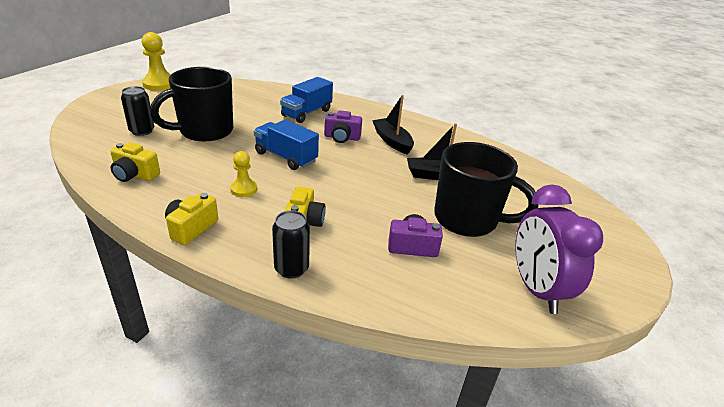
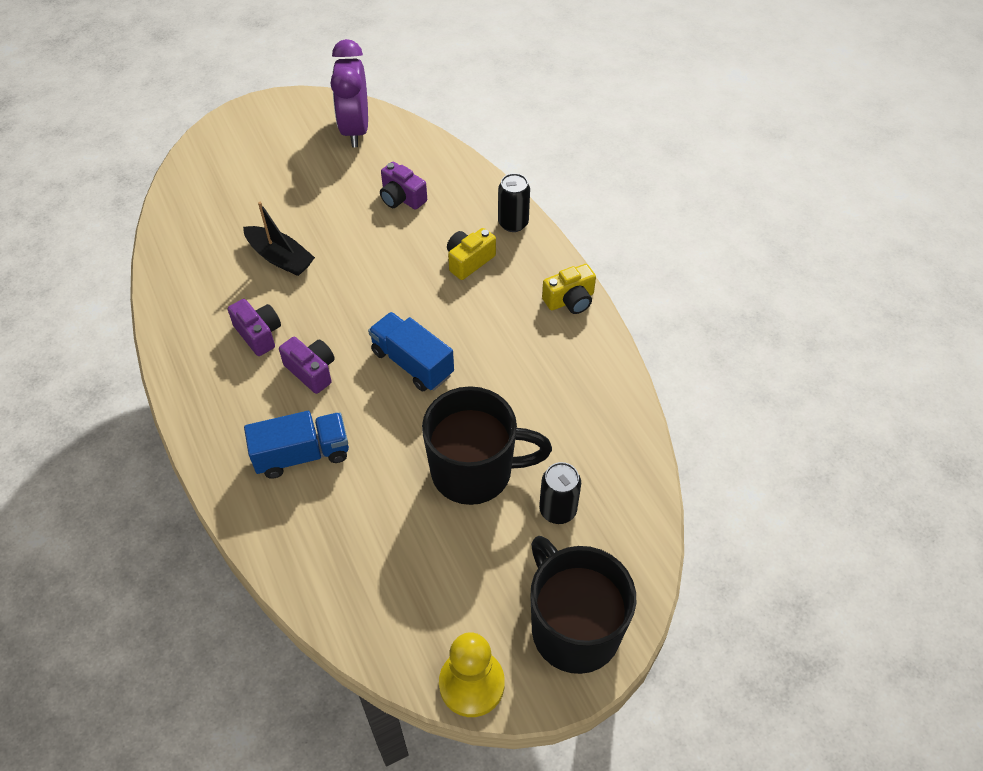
camera: 140 degrees left, 20 degrees up
yellow camera [110,142,160,182] -> none
yellow pawn [230,151,257,197] -> none
blue truck [254,120,319,170] -> blue truck turned 150 degrees clockwise [368,312,454,391]
black boat [372,95,414,155] -> purple camera [227,299,281,356]
black mug [434,142,538,237] -> black mug moved to [530,536,636,674]
purple clock [515,184,603,314] -> purple clock turned 150 degrees clockwise [330,39,368,147]

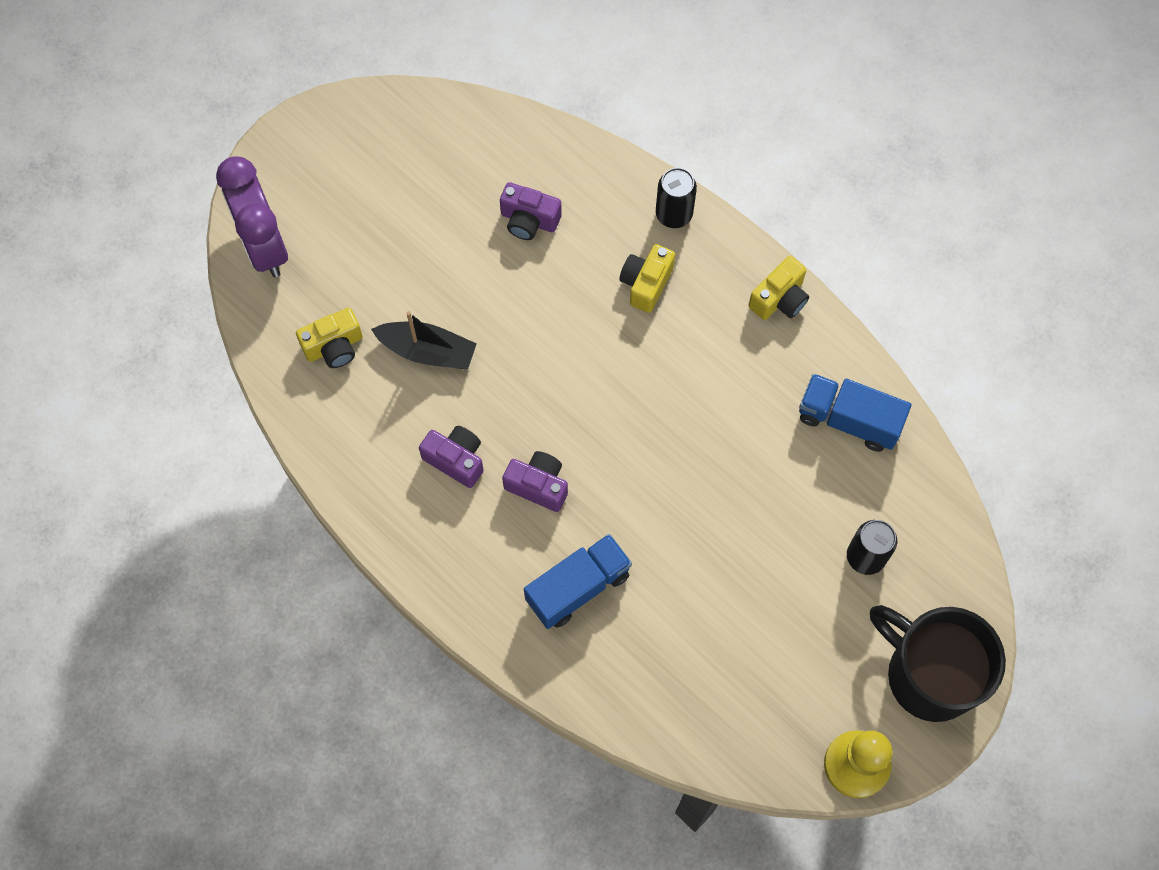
camera: 20 degrees left, 15 degrees up
purple clock [330,39,368,147] -> purple clock moved to [216,157,288,277]
blue truck [368,312,454,391] -> blue truck moved to [799,374,911,452]
black mug [422,386,552,505] -> none
none -> yellow camera [296,308,363,368]

